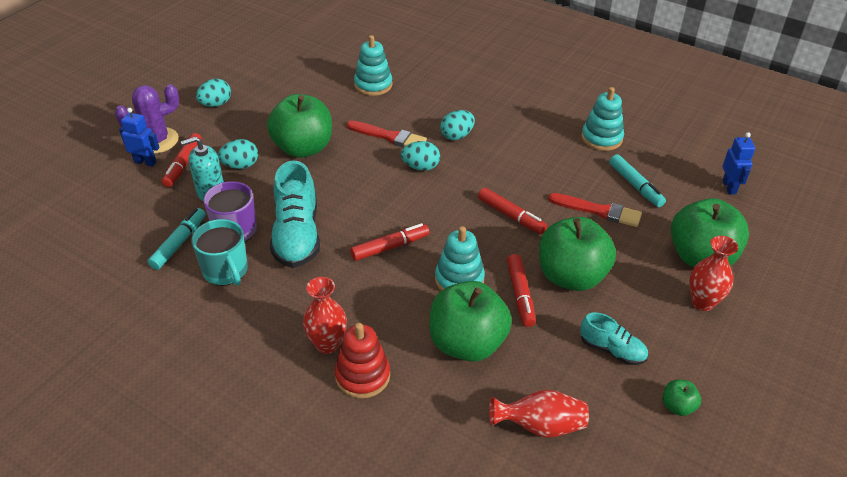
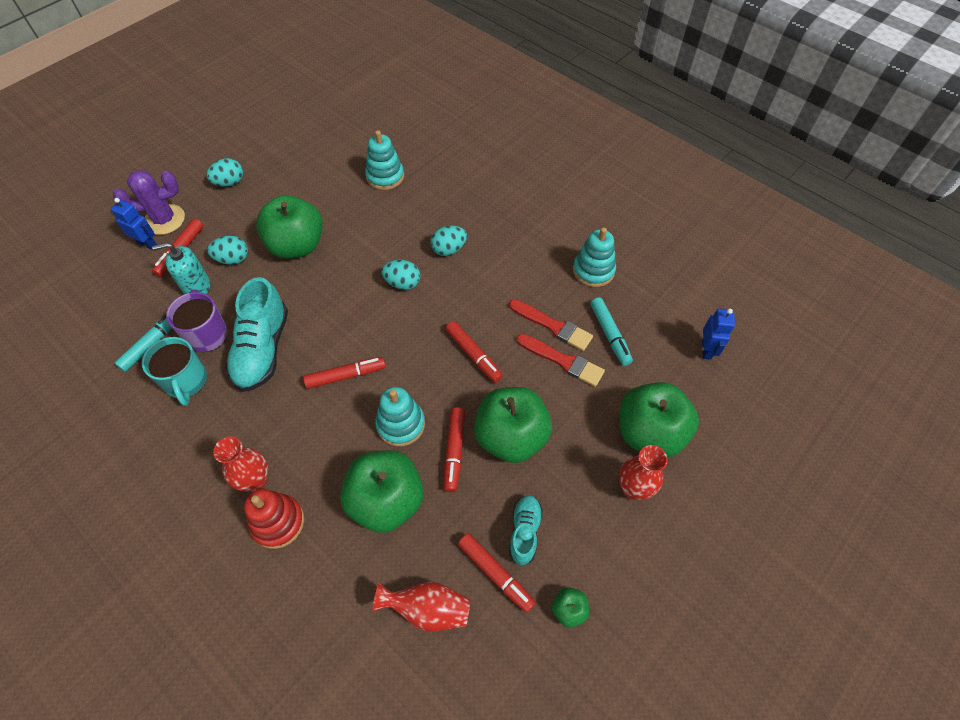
camera: 10 degrees right, 15 degrees up
red brush [347,120,427,147] -> red brush moved to [509,299,593,351]
turquoise shoe [580,312,648,365] -> turquoise shoe turned 120 degrees counterclockwise [509,495,543,565]
none -> red marker [458,533,536,613]

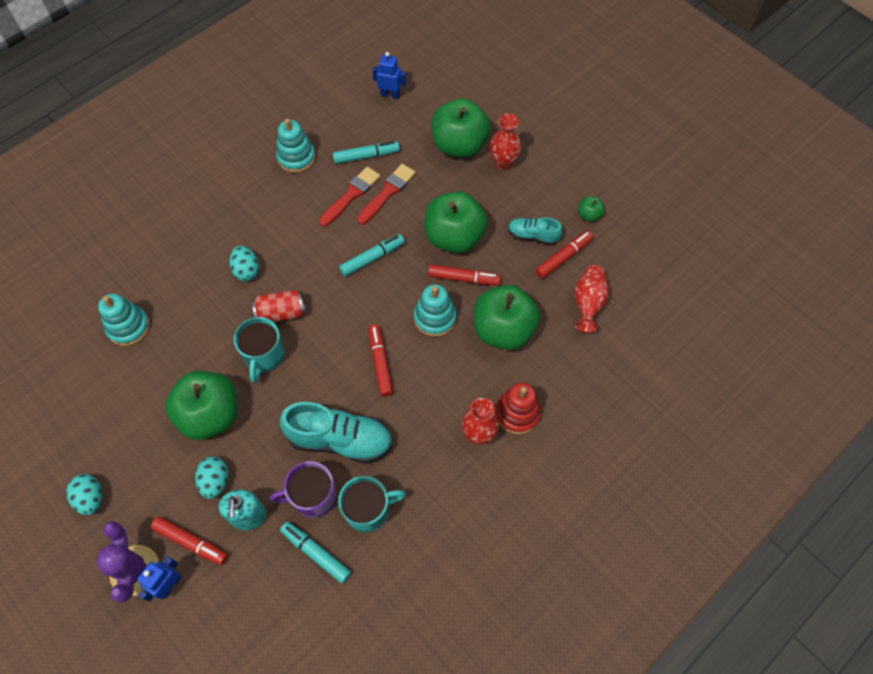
camera: 85 degrees left, 5 degrees up
turquoise egg [381,260,420,290] -> red can [252,290,305,322]
red marker [445,321,503,383] -> turquoise marker [339,234,405,276]
none -> turquoise mug [234,317,284,383]

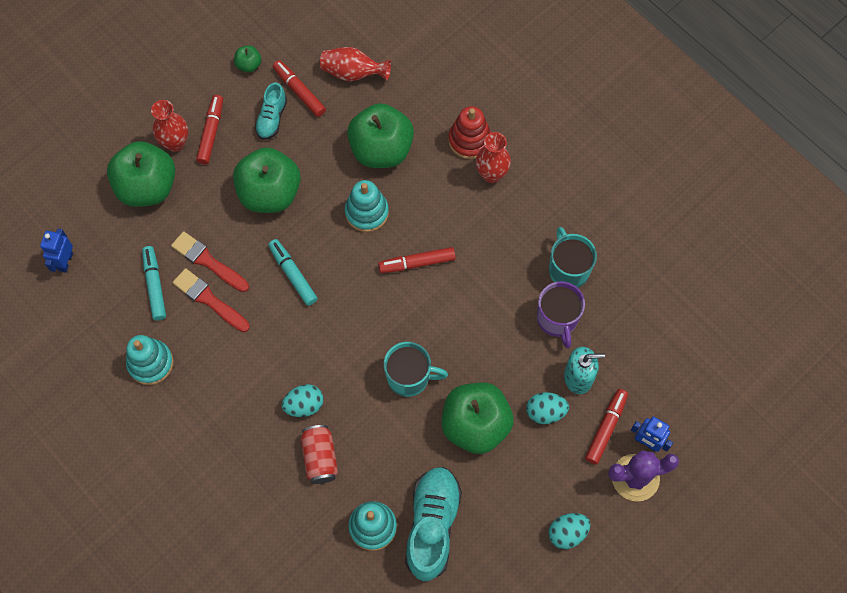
camera: 90 degrees left, 5 degrees up
red can [252,290,305,322] -> red can moved to [301,425,338,484]
turquoise shoe [280,402,393,464] -> turquoise shoe moved to [405,467,462,581]
turquoise marker [280,522,351,584] -> none
red marker [428,264,501,285] -> red marker moved to [196,95,223,164]

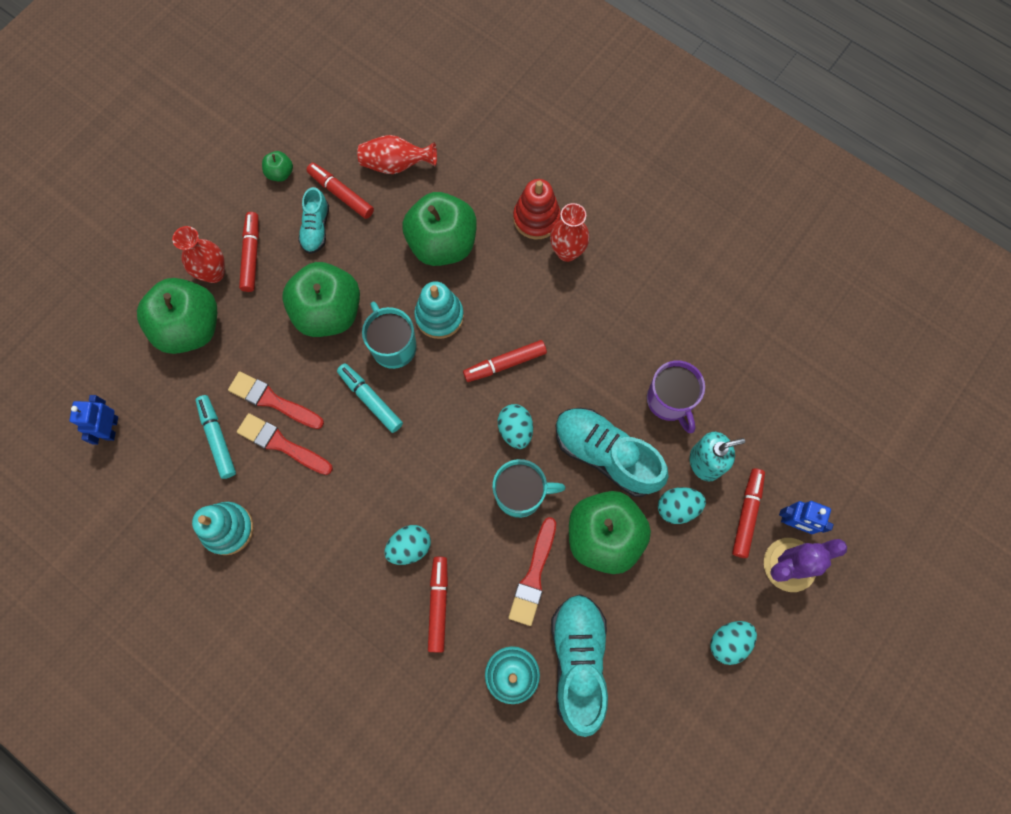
camera: 10 degrees left, 5 degrees up
red can [301,425,338,484] -> red marker [428,557,448,652]
turquoise mug [549,227,597,288] -> turquoise mug moved to [362,302,417,369]
none -> turquoise egg [498,404,533,449]
none -> red brush [508,517,556,626]
none -> turquoise shoe [556,408,668,497]

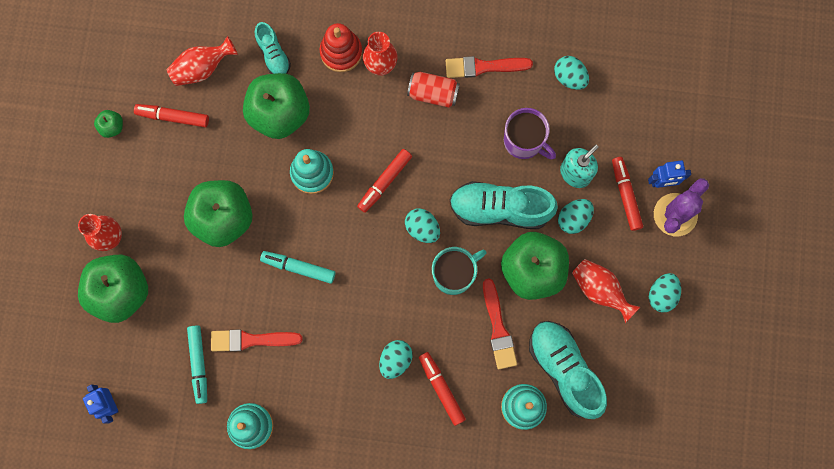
camera: 30 degrees left, 5 degrees up
turquoise marker [195,395,236,479] -> turquoise marker turned 135 degrees counterclockwise [187,325,207,404]
red brush [228,371,324,429] -> red brush moved to [446,56,533,78]
red marker [239,212,259,292] -> none
turquoise shoe [298,187,329,254] -> turquoise shoe moved to [255,22,291,74]
turquoise mug [362,302,417,369] -> none
none -> red can [407,72,460,108]
none -> turquoise egg [554,56,589,90]
none -> red vase [572,259,640,323]

